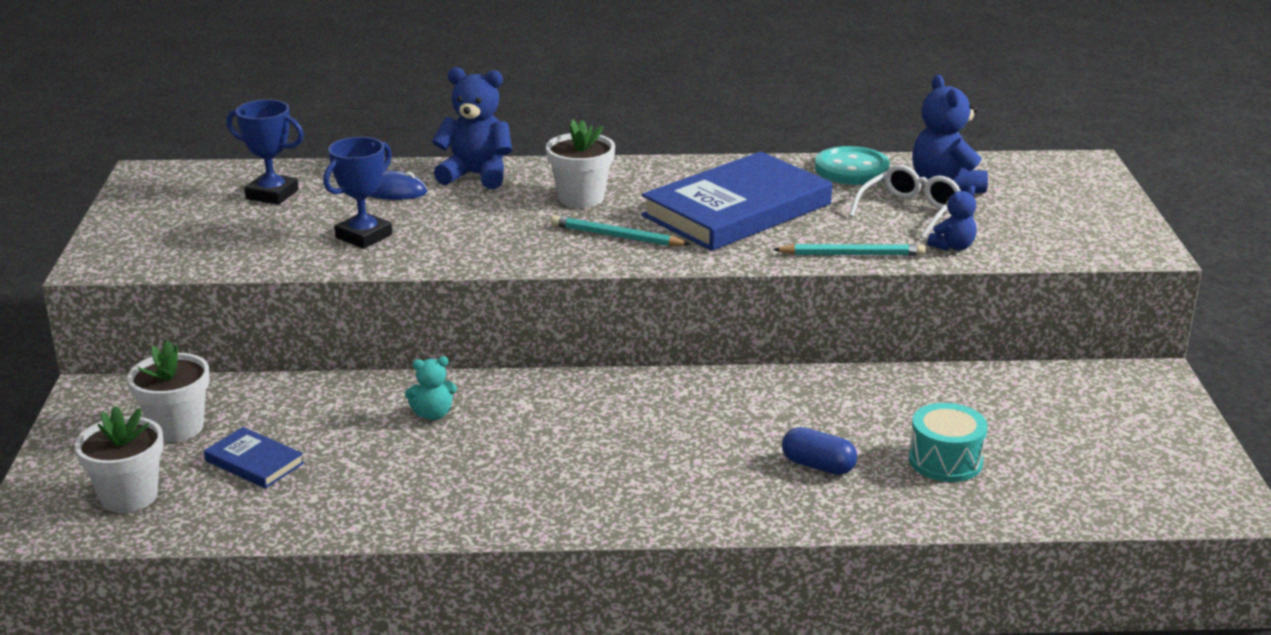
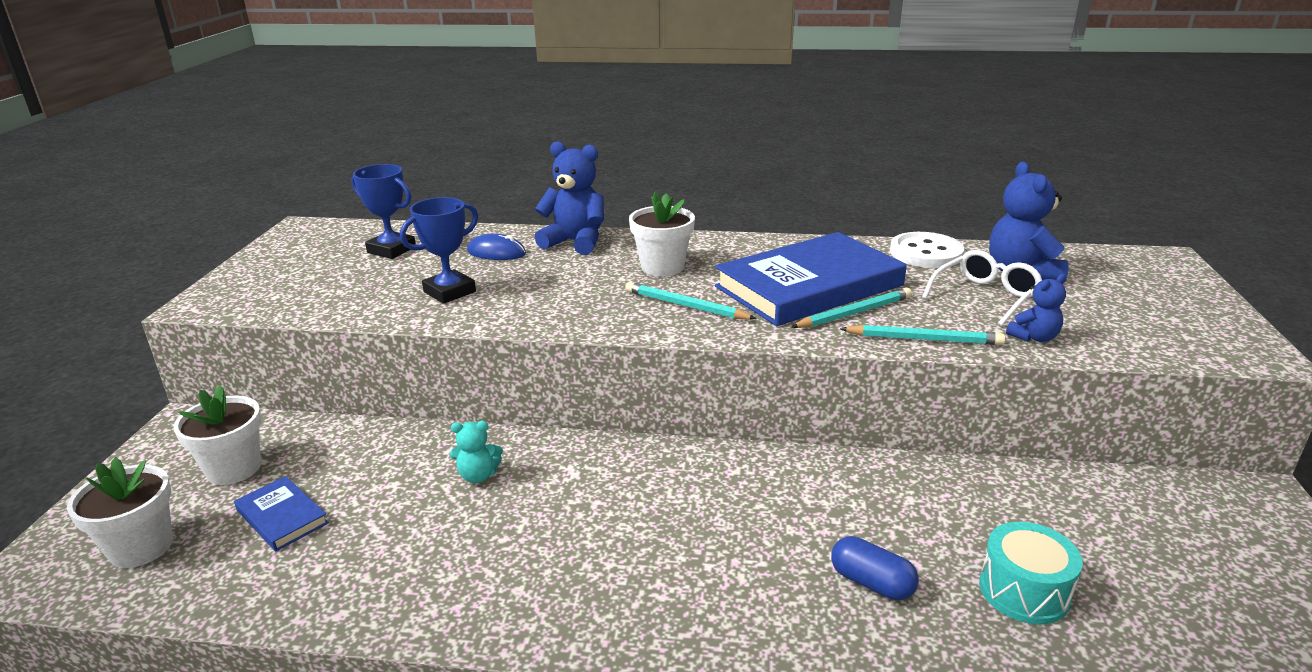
camera: 10 degrees right, 0 degrees up
turquoise button [815,146,890,185] -> white button [890,232,964,268]
none -> turquoise pencil [791,288,912,328]

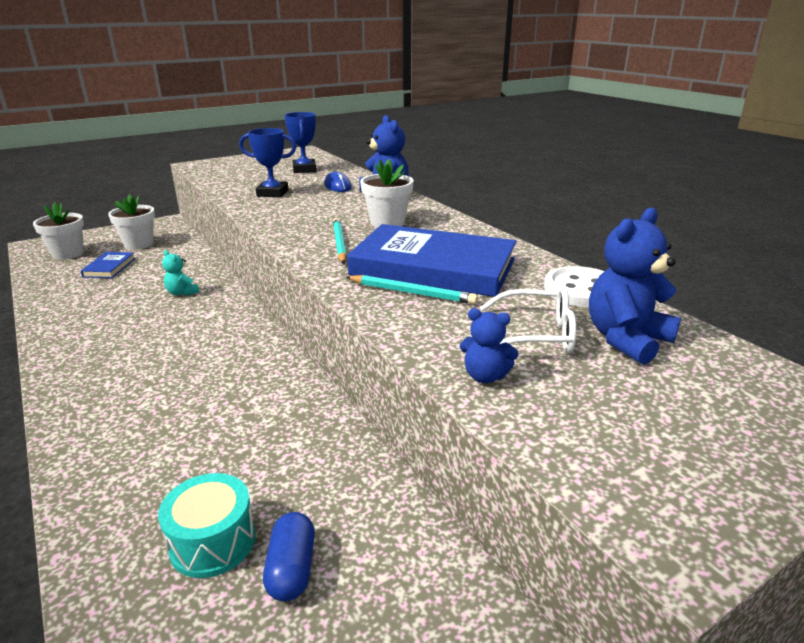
camera: 50 degrees right, 0 degrees up
blue capsule [831,536,919,600] -> blue capsule moved to [263,512,315,602]
turquoise pencil [840,325,1005,345] -> none

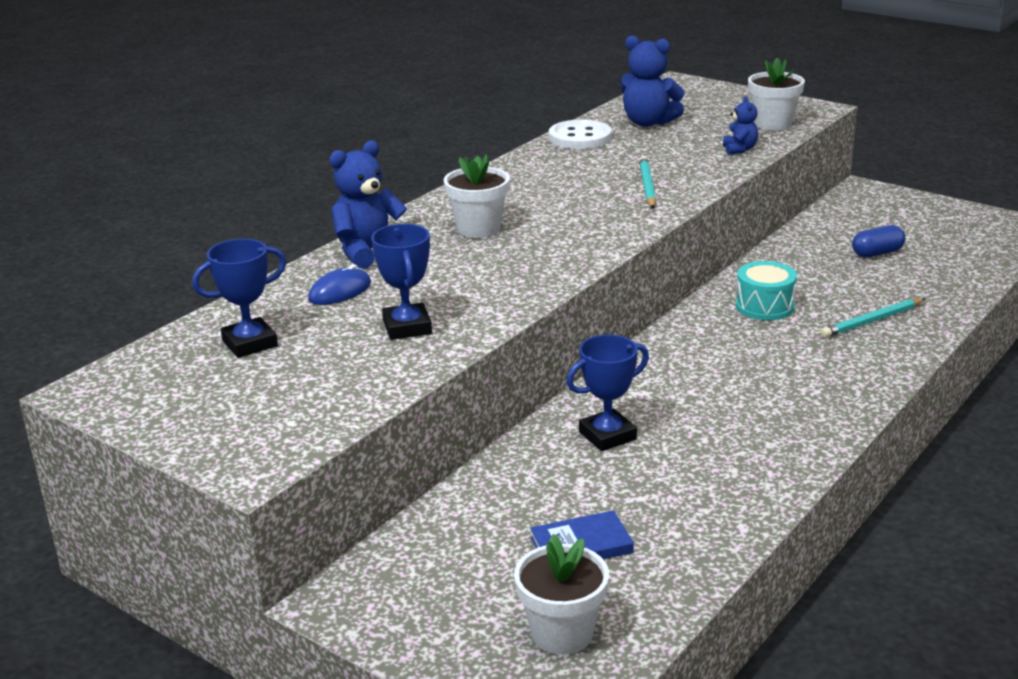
camera: 110 degrees left, 0 degrees up
white flower pot [108,194,155,250] -> white flower pot moved to [748,57,805,131]
turquoise drum [158,473,256,578] -> turquoise drum moved to [735,261,797,320]
turquoise teddy bear [162,250,199,296] -> blue trophy [566,335,649,451]
turquoise pencil [333,218,347,264] -> turquoise pencil moved to [820,298,925,338]
blue book [347,224,517,297] -> none
white glasses [480,287,576,354] -> none

